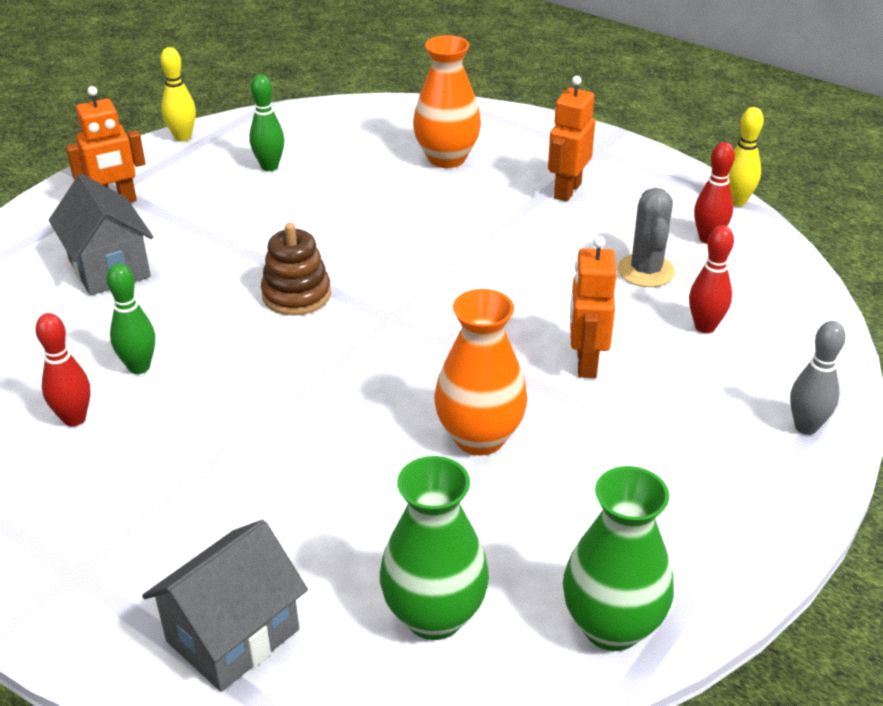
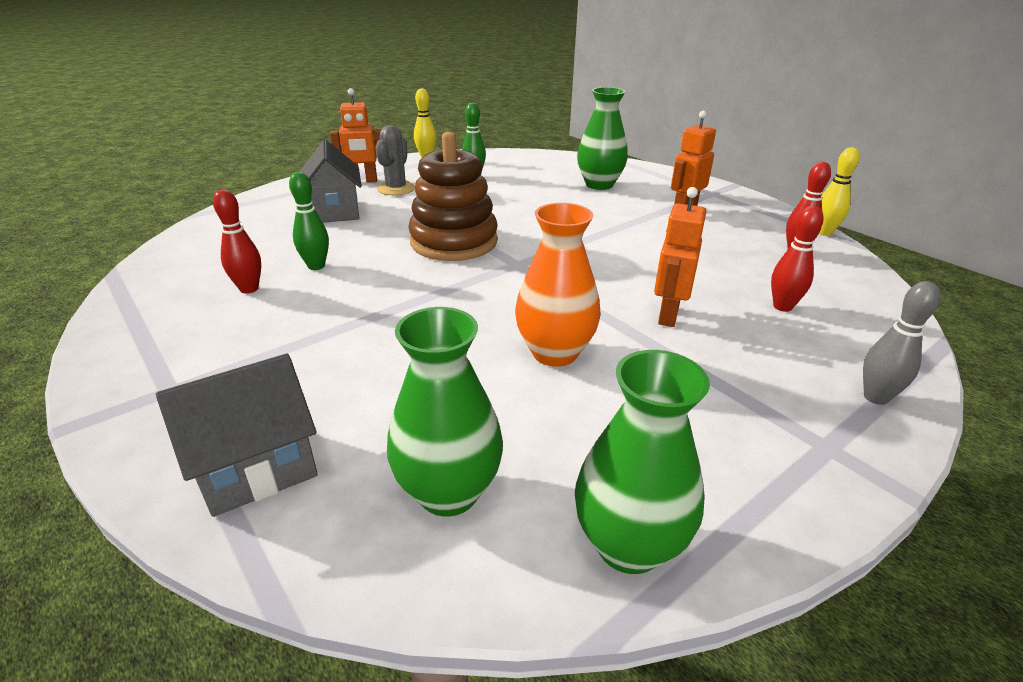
camera: 15 degrees right, 5 degrees down
brown stacking toy [261,223,331,315] -> brown stacking toy [408,132,498,261], size x1.66
orange vase [413,35,481,168] -> green vase [577,87,628,190]
grey cactus [618,188,675,287] -> grey cactus moved to [375,125,415,195]

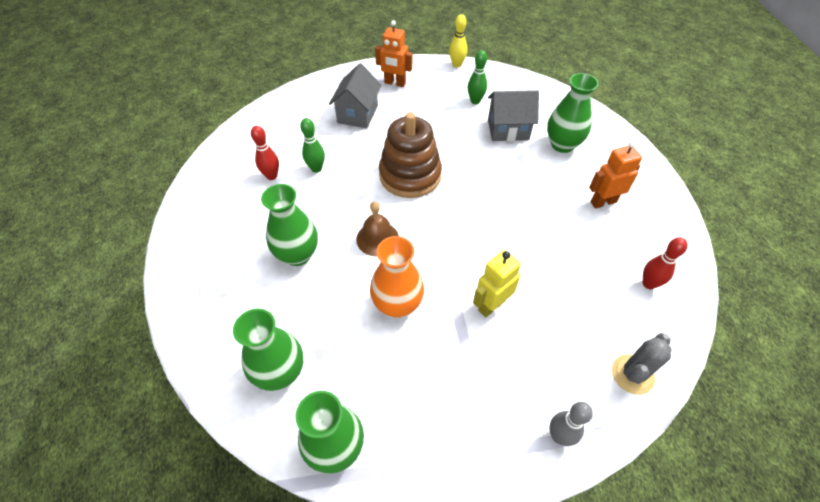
camera: 30 degrees right, 20 degrees up
grey house [156,354,318,517] -> grey house moved to [488,90,539,141]
grey cactus [375,125,415,195] -> grey cactus moved to [612,333,672,395]
orange robot [654,187,706,327] -> yellow robot [473,250,521,317]
red bowling pin [771,206,824,312] -> none
yellow bowling pin [819,147,860,236] -> none
none -> green vase [261,184,318,266]
none -> brown bell [356,202,399,257]

